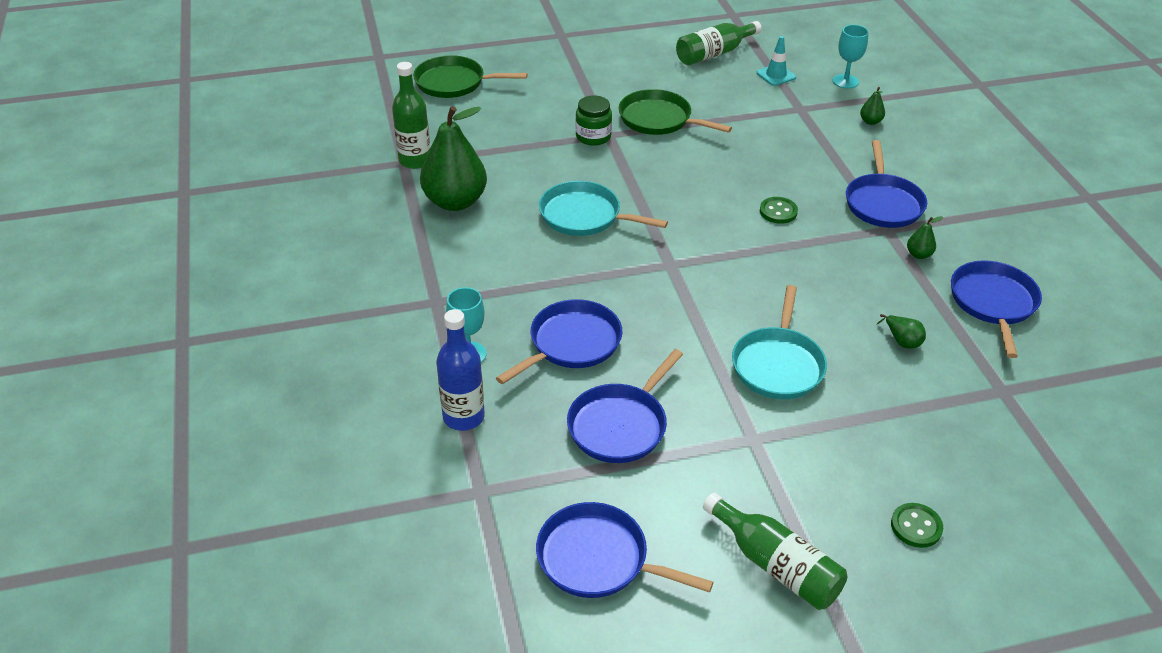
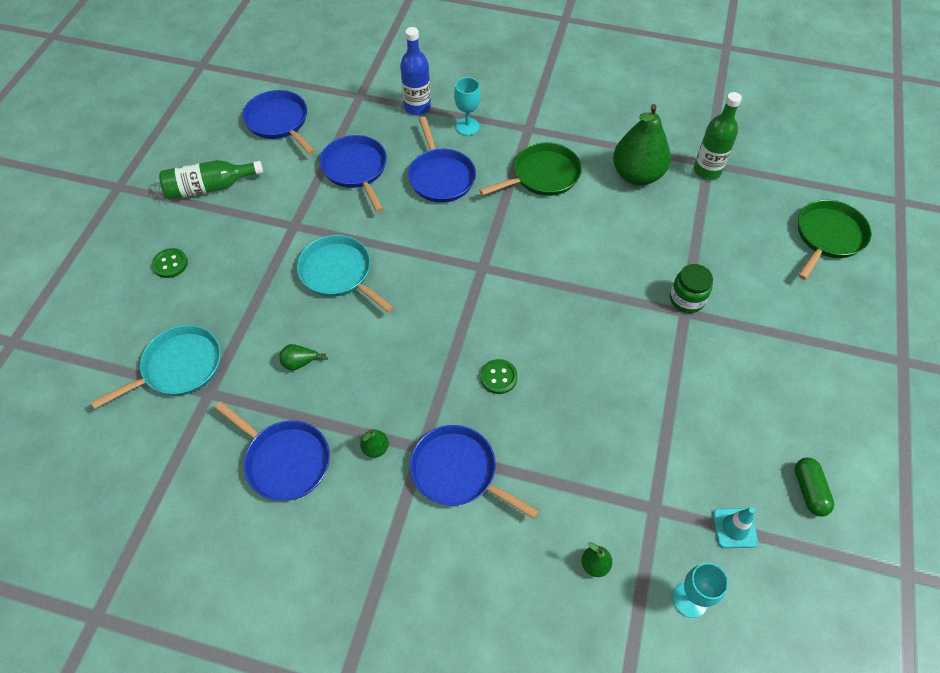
camera: 120 degrees right, 15 degrees up
blue pan [536,502,713,598] -> blue pan turned 90 degrees counterclockwise [242,90,315,154]
turquoise pan [539,181,668,236] -> turquoise pan moved to [91,325,221,409]
green pan [619,89,732,135] -> green pan moved to [479,142,582,196]
green bottle [676,21,762,65] -> green capsule [795,457,834,516]

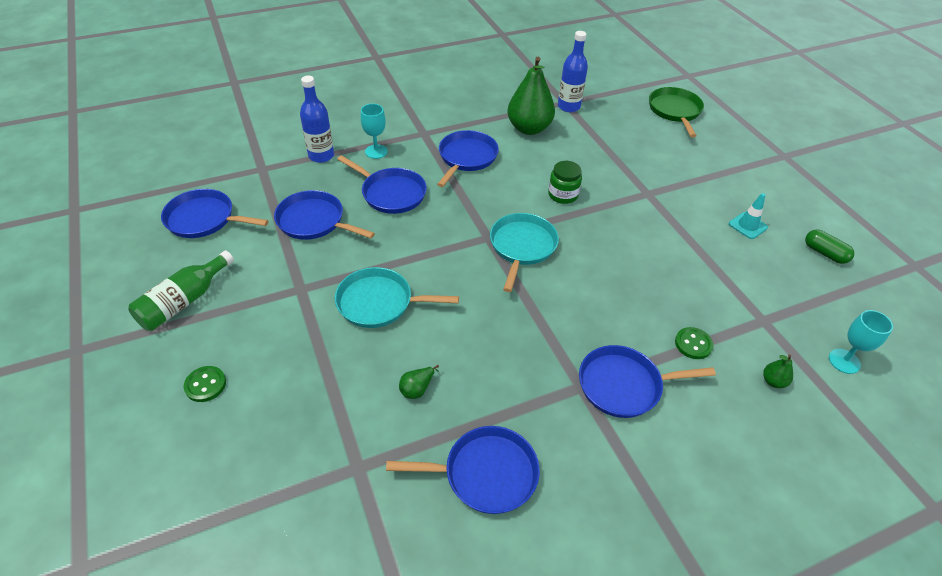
camera: 40 degrees left, 10 degrees down
turquoise pan [91,325,221,409] -> turquoise pan moved to [490,213,559,292]
green pear [360,429,389,458] -> none
green pan [479,142,582,196] -> blue pan [437,130,499,187]
green button [480,359,518,394] -> green button moved to [675,327,713,359]
green jar [670,264,713,313] -> green jar moved to [548,161,582,204]
green bottle [694,92,742,180] -> blue bottle [558,31,588,112]
turquoise traffic cone [713,507,758,548] -> turquoise traffic cone moved to [729,193,768,239]

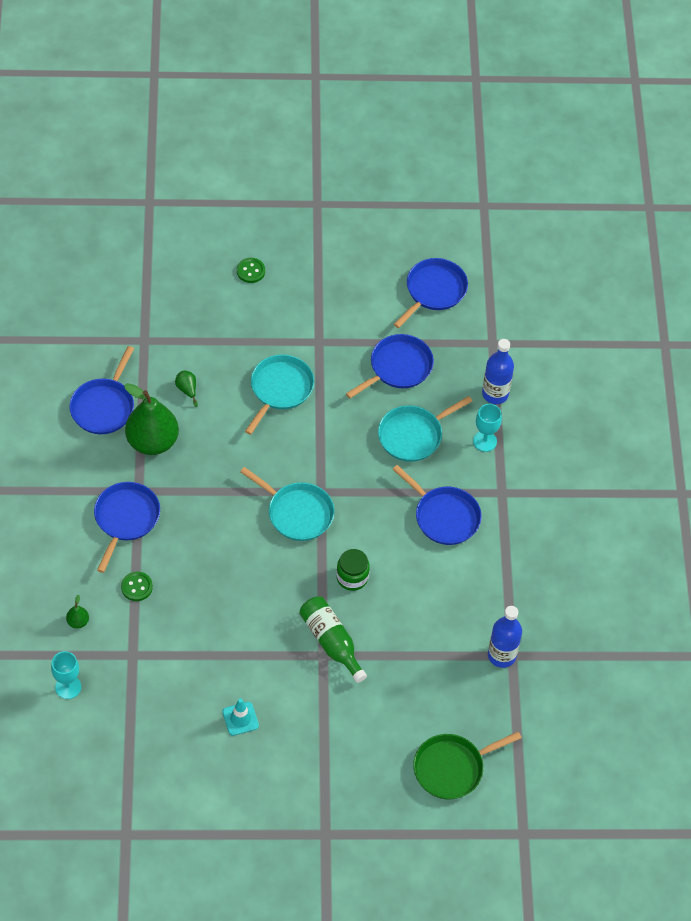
camera: 110 degrees right, 10 degrees up
green bottle [128,251,234,331] -> green bottle moved to [299,596,367,683]
blue pan [337,155,427,214] -> turquoise pan [378,396,472,462]
green pear [507,57,555,135] -> green pear moved to [124,383,179,455]
green pan [649,87,704,137] -> green pan turned 135 degrees clockwise [413,732,521,799]
green capsule [805,230,854,264] -> none

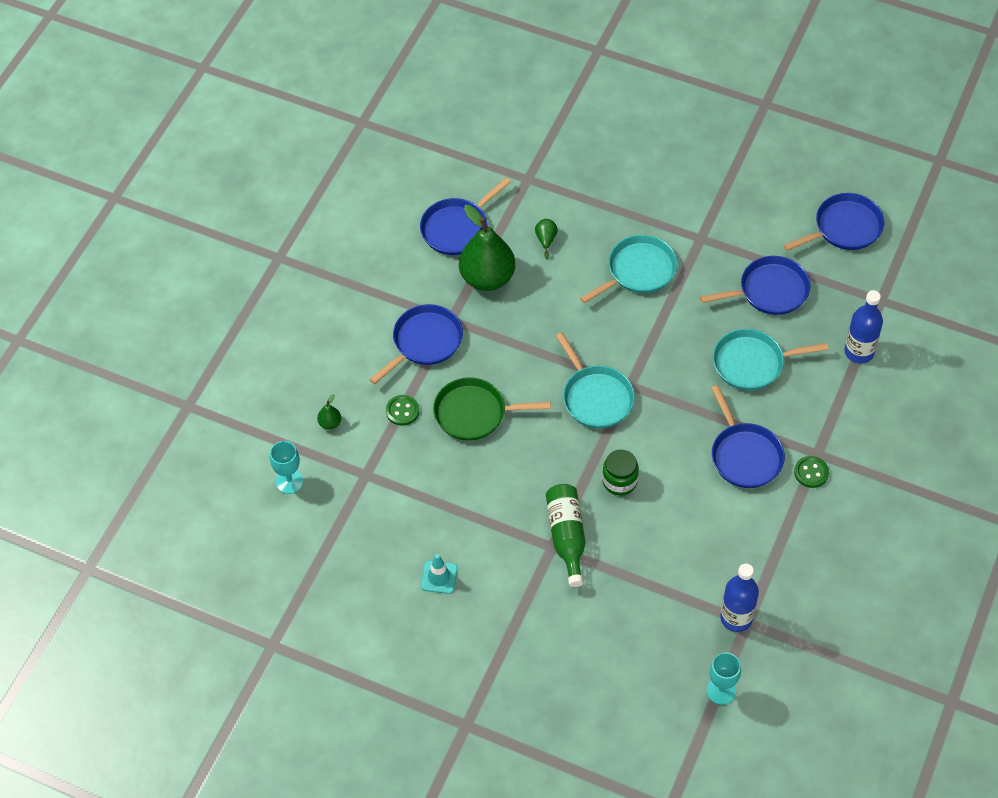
camera: 30 degrees right, 0 degrees up
green button [237,258,265,283] -> green button moved to [794,456,829,488]
green pan [413,732,521,799] -> green pan moved to [433,377,551,441]
turquoise goblet [473,404,502,452] -> turquoise goblet moved to [707,652,741,705]

